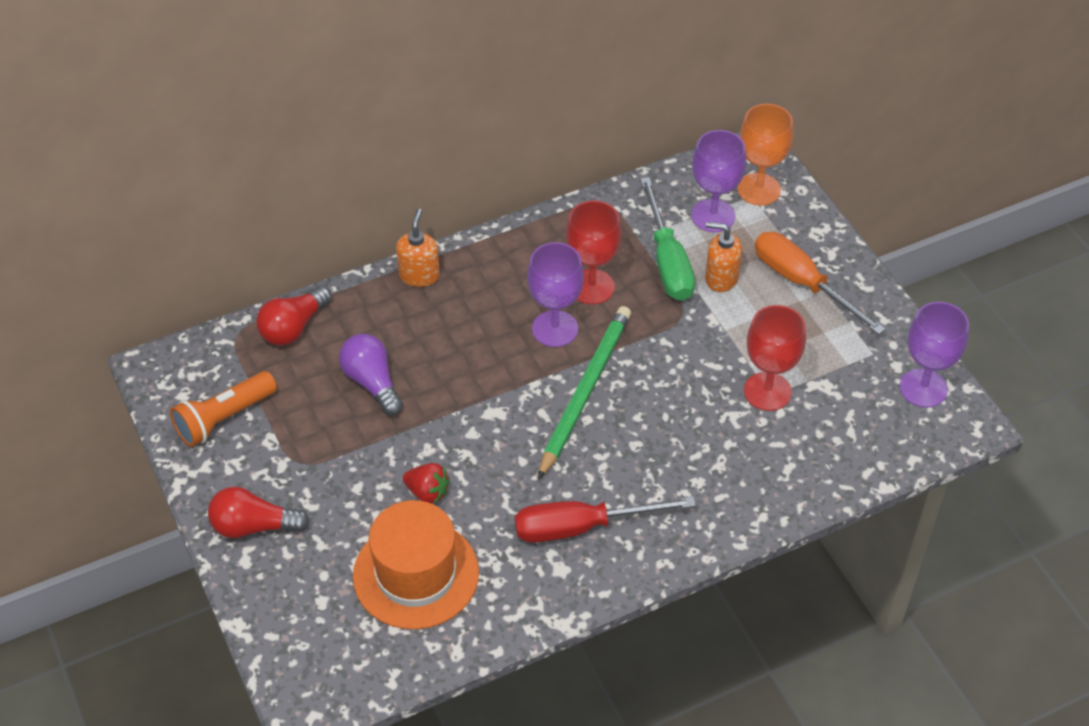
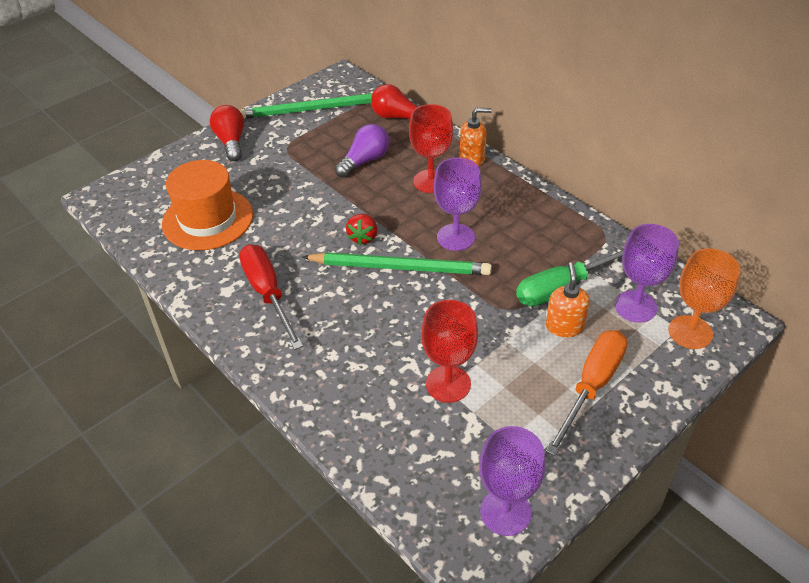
camera: 75 degrees right, 5 degrees down
orange flashlight [170,371,277,447] -> green pencil [238,93,373,119]
red strawberry [403,463,450,504] -> red strawberry moved to [346,213,377,245]
red goblet [566,200,621,305] -> red goblet moved to [409,104,453,193]

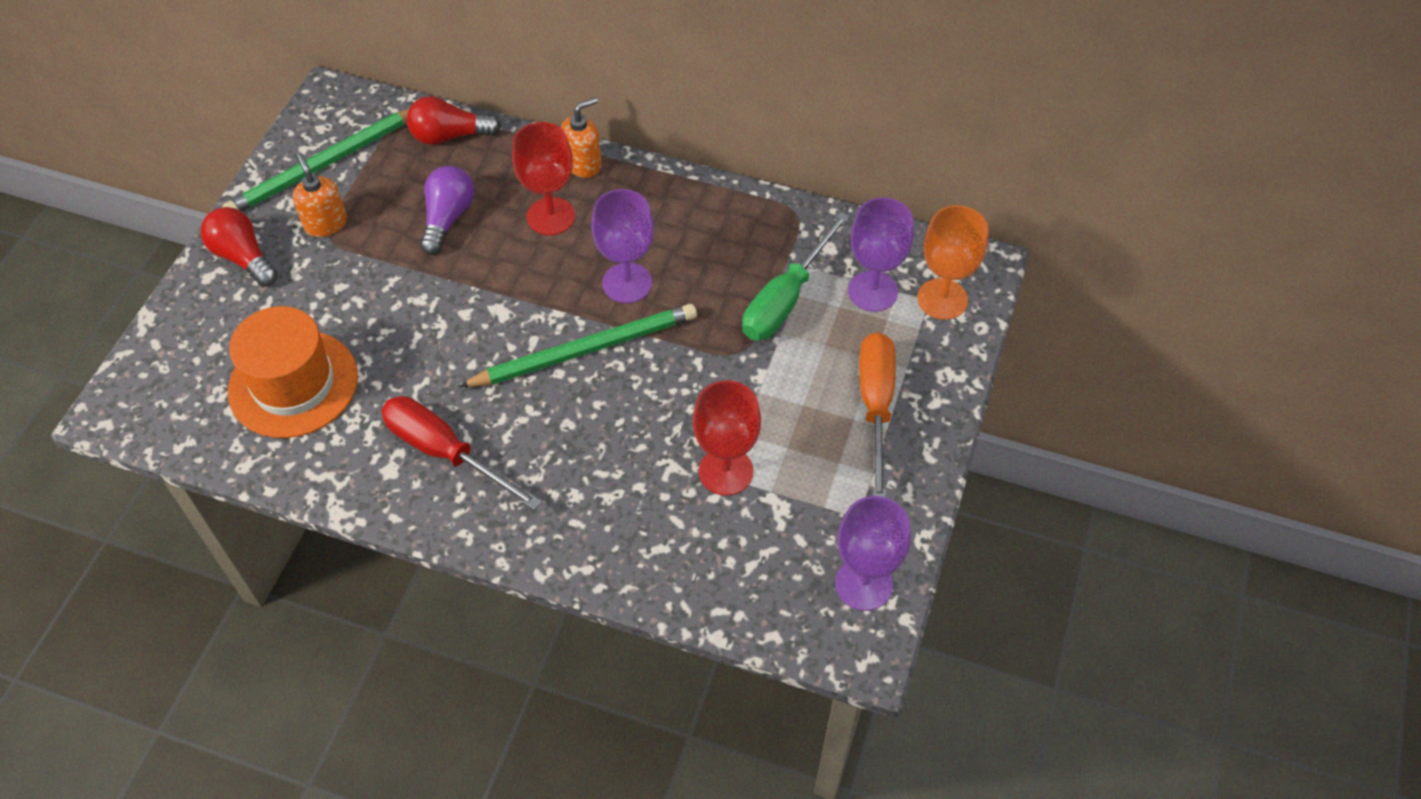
camera: 30 degrees left, 10 degrees up
red strawberry [346,213,377,245] -> none
orange soap dispenser [546,262,590,337] -> orange soap dispenser moved to [293,153,347,237]

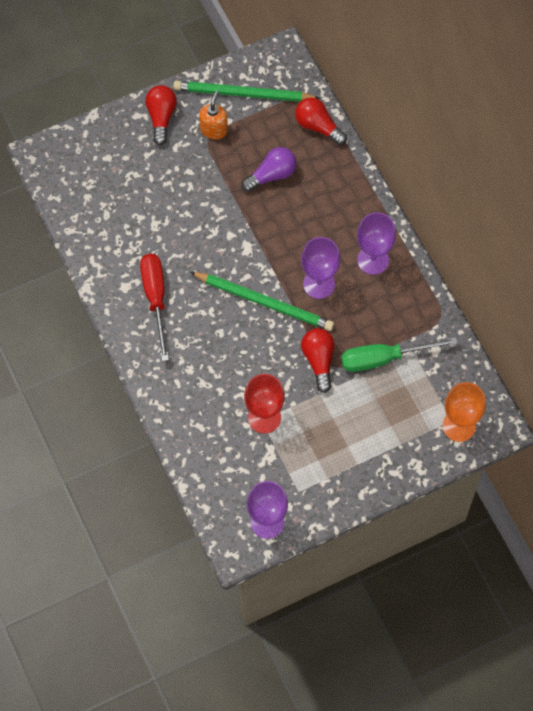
camera: 45 degrees right, 10 degrees up
orange hat [228,306,358,438] -> none
red goblet [512,122,575,235] -> none
orange soap dispenser [561,97,601,178] -> none
purple goblet [848,197,914,312] -> purple goblet moved to [357,212,396,275]
orange screwdriver [859,332,896,497] -> none
none -> red light bulb [301,328,335,393]

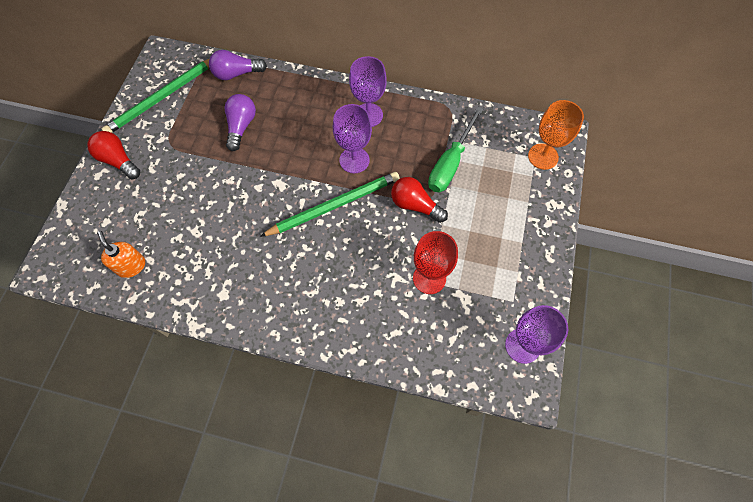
camera: 50 degrees left, 0 degrees up
red screwdriver [140,254,169,361] -> none
orange soap dispenser [199,91,228,139] -> orange soap dispenser moved to [97,231,145,278]
red light bulb [295,97,347,145] -> purple light bulb [209,50,267,80]

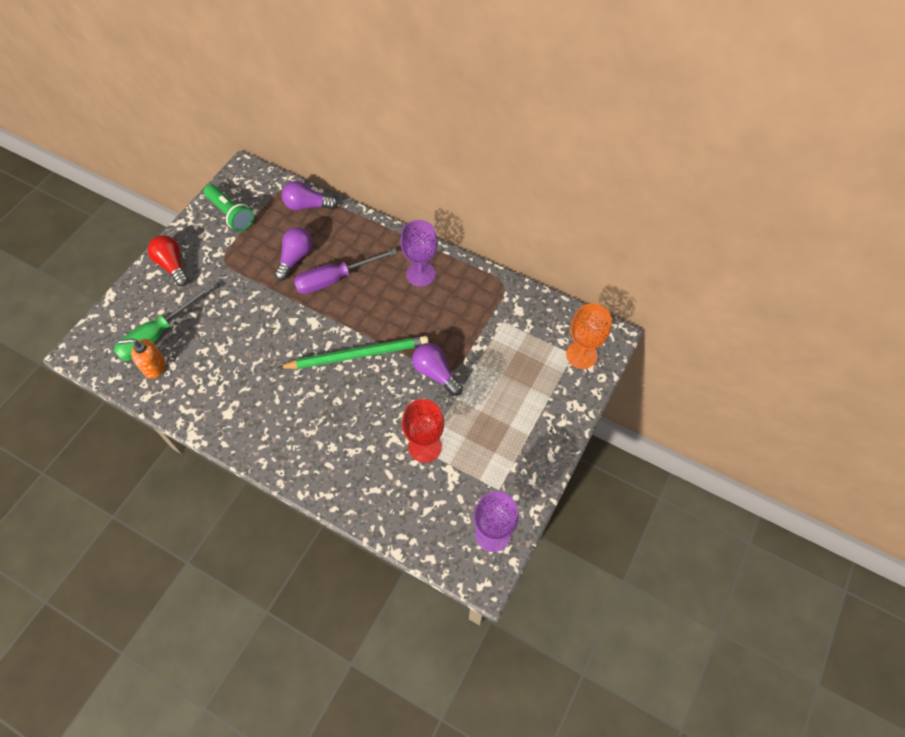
camera: 15 degrees right, 5 degrees down
orange soap dispenser [97,231,145,278] -> orange soap dispenser turned 75 degrees counterclockwise [118,338,166,379]
green pencil [102,59,209,133] -> green flashlight [204,184,254,232]
purple goblet [333,104,372,173] -> none
red light bulb [391,177,448,223] -> purple light bulb [412,343,463,396]
green screwdriver [428,107,483,192] -> green screwdriver moved to [114,285,212,361]
none -> purple screwdriver [294,249,397,294]

